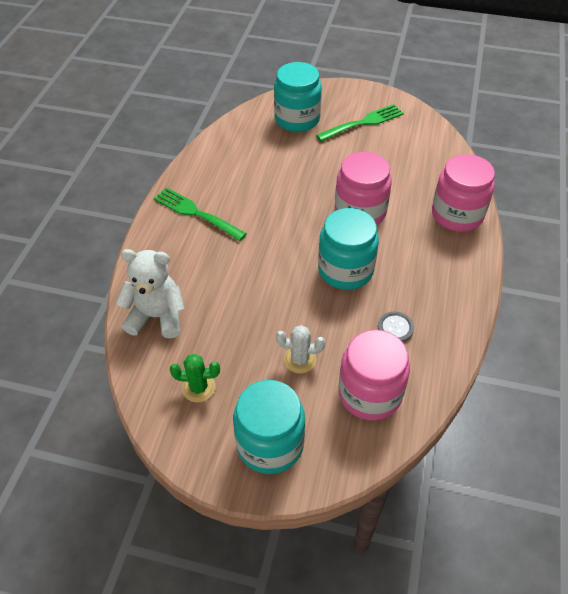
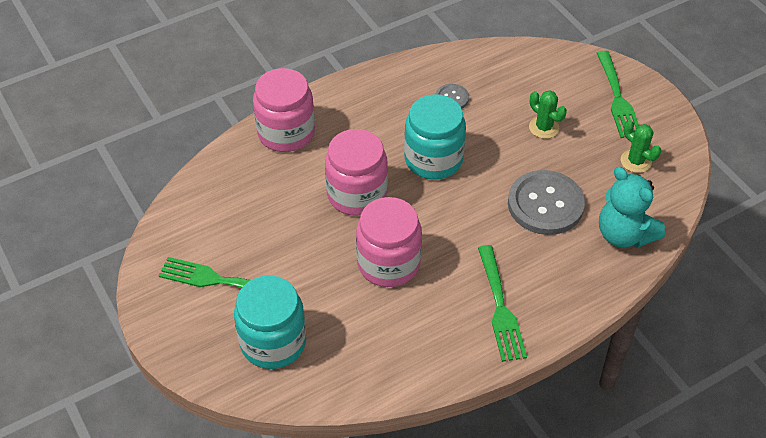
camera: 135 degrees left, 0 degrees up
white teddy bear [116,249,185,339] -> turquoise teddy bear [599,167,665,248]
turquoise jar [233,380,305,474] -> green fork [597,51,639,138]
white cactus [276,325,325,374] -> green cactus [529,90,567,139]
pink jar [339,330,410,421] -> pink jar moved to [356,197,422,287]
none -> grey button [508,170,585,235]

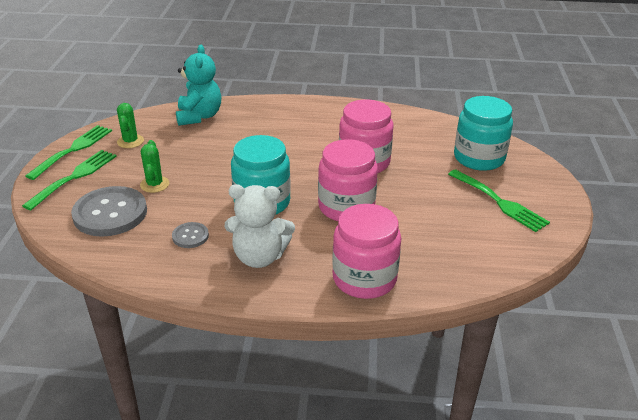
camera: 145 degrees left, 15 degrees down
green fork [478,245,527,362] -> green fork moved to [25,125,112,180]
grey button [508,170,585,235] -> grey button moved to [71,186,147,237]
none -> white teddy bear [225,184,295,268]

